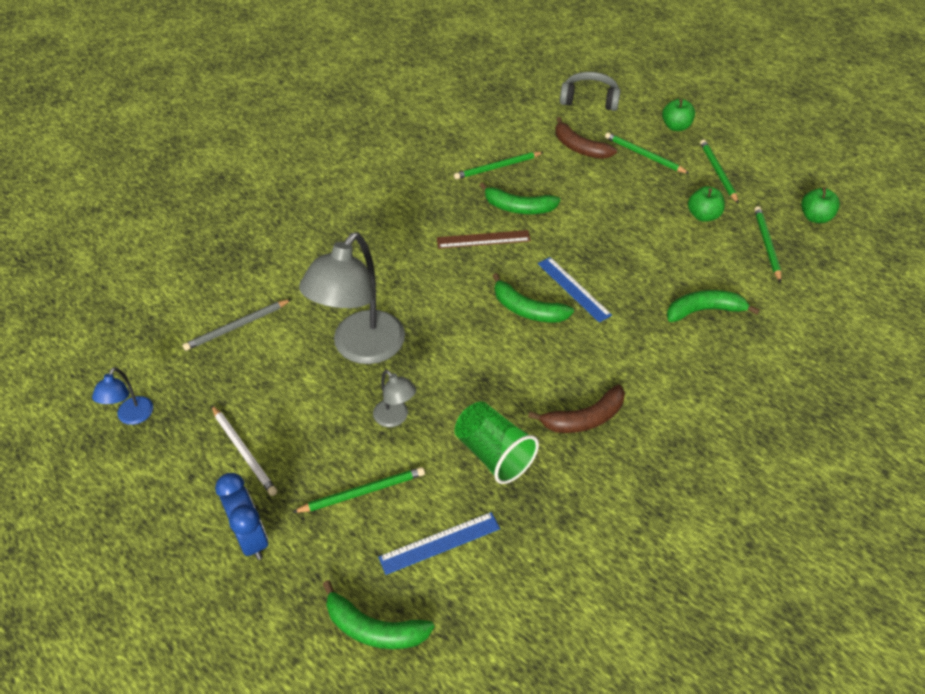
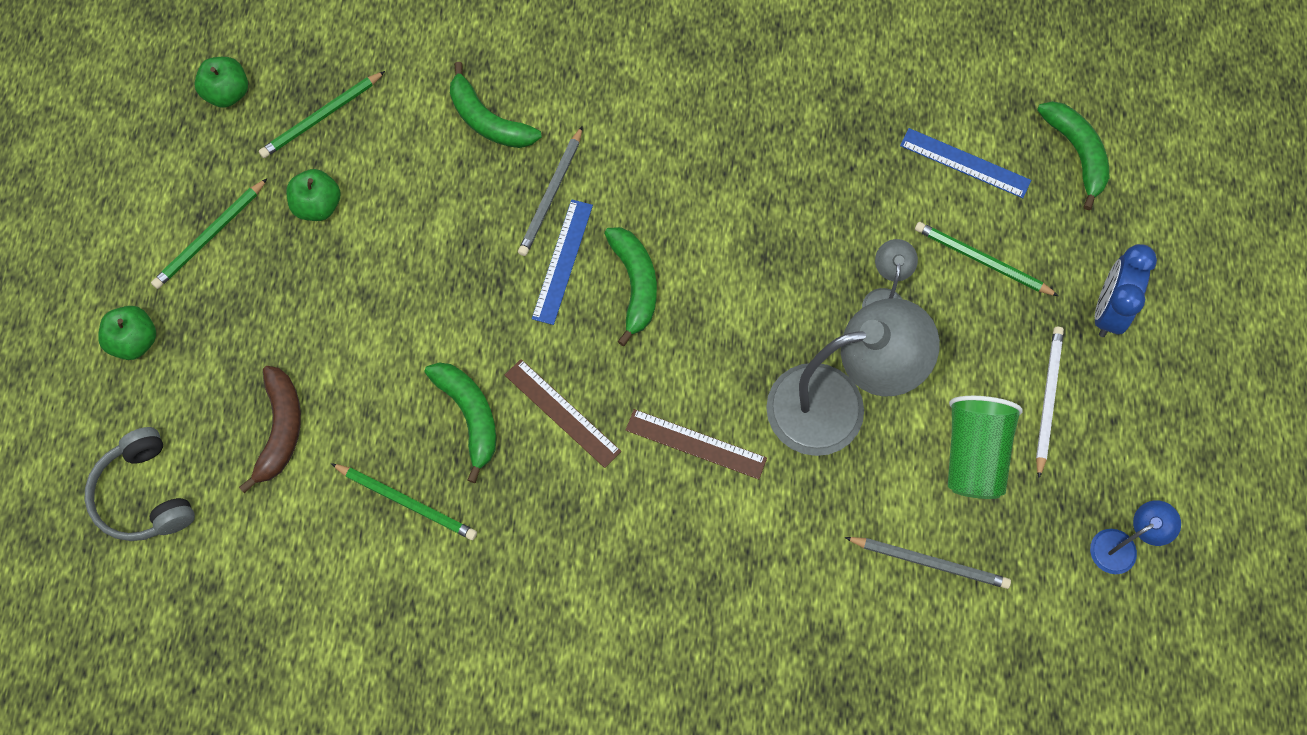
camera: 130 degrees left, 20 degrees up
green cup [454,402,539,484] -> green cup moved to [948,396,1023,499]
brown banana [528,385,625,433] -> none
green pencil [605,132,690,174] -> none
none -> grey pencil [518,126,583,256]
none -> brown ruler [626,409,767,479]

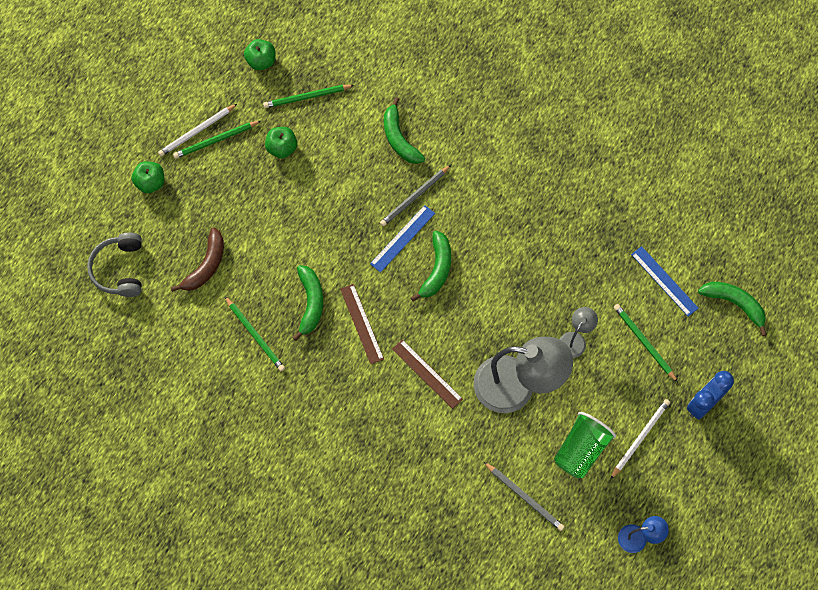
camera: 25 degrees right, 0 degrees up
green banana [1037,101,1109,210] -> green banana turned 60 degrees counterclockwise [698,282,767,336]
none -> white pencil [158,104,237,156]

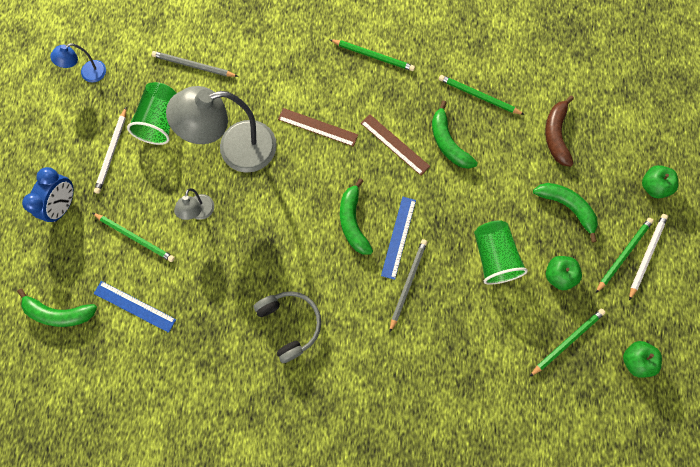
camera: 155 degrees right, 5 degrees up
grey headphones [87,233,142,297] -> grey headphones moved to [254,291,321,363]
green banana [384,97,425,164] -> green banana moved to [533,183,598,243]
none -> green pencil [329,39,415,71]
none -> green cup [474,220,528,285]

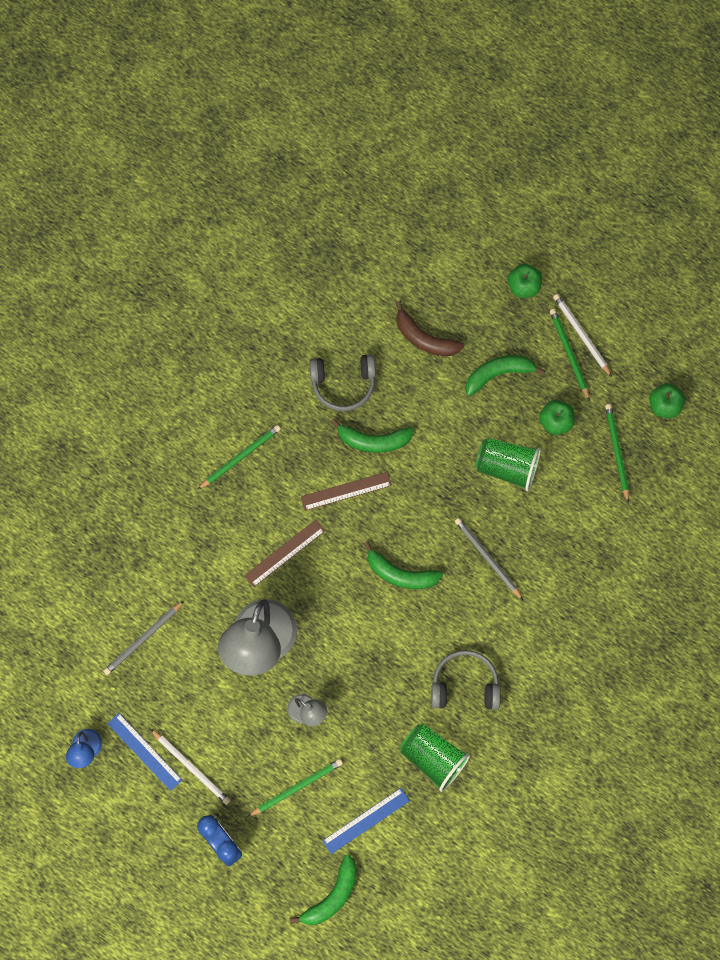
camera: 60 degrees left, 0 degrees up
green cup [127,82,177,145] -> green cup moved to [400,723,470,792]
blue ruler [381,197,416,280] -> blue ruler moved to [107,713,182,791]
green pencil [439,75,524,115] -> grey headphones [309,354,376,411]

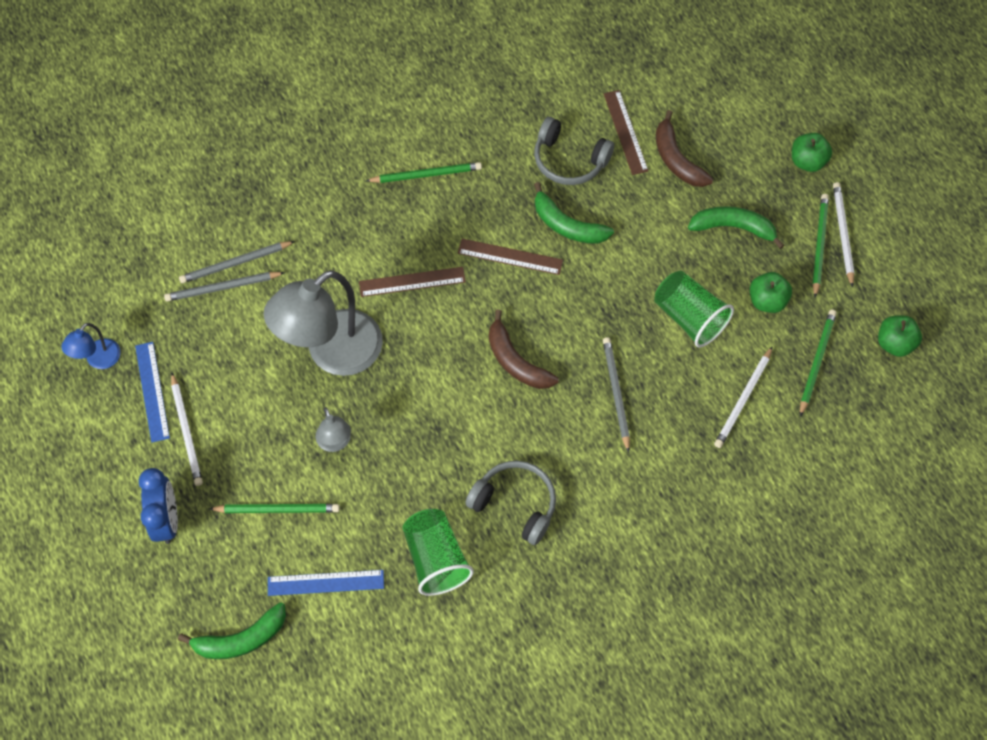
camera: 30 degrees right, 10 degrees down
green banana [364,541,443,589] -> brown banana [489,310,559,389]
none -> grey pencil [179,241,295,283]
none -> brown ruler [604,90,648,175]
none -> white pencil [714,346,773,448]

